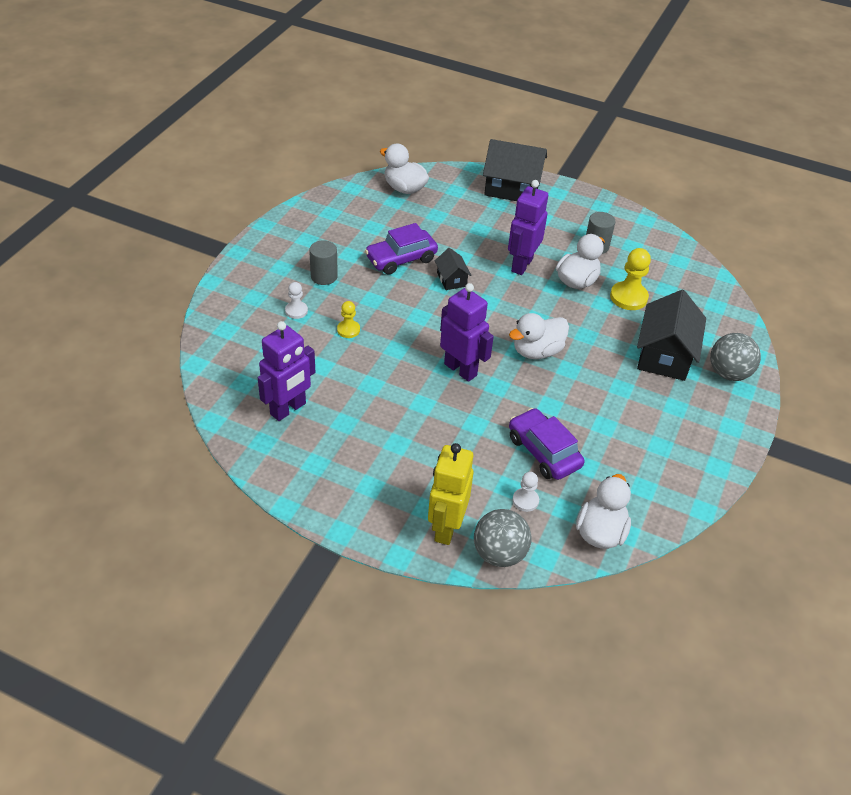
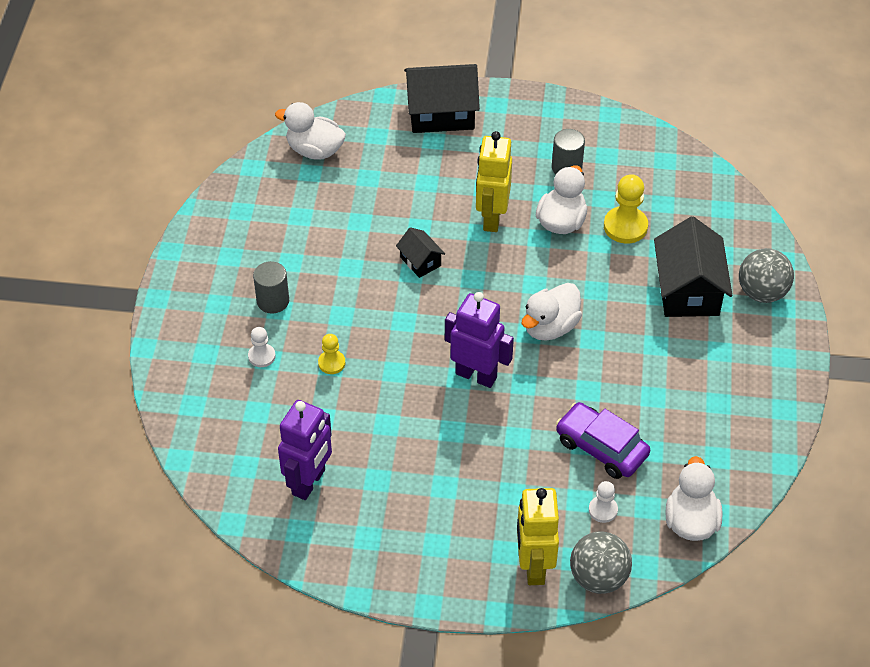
camera: 15 degrees left, 5 degrees up
purple car [365,223,438,275] -> none
purple robot [508,180,548,275] -> yellow robot [476,131,512,232]

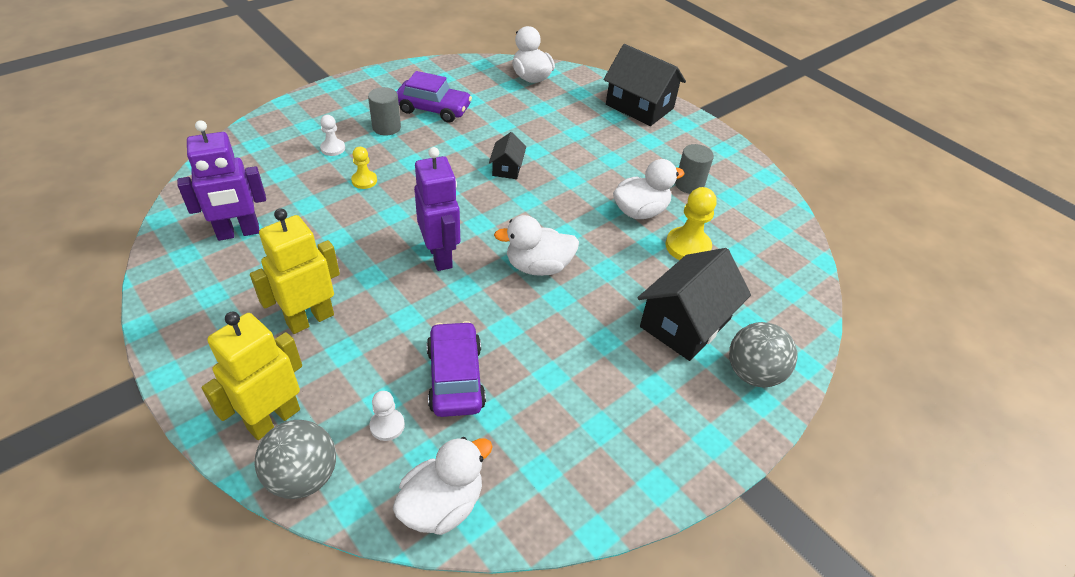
camera: 40 degrees right, 5 degrees down
yellow robot [476,131,512,232] -> yellow robot moved to [250,208,340,334]
none -> purple car [396,71,472,123]

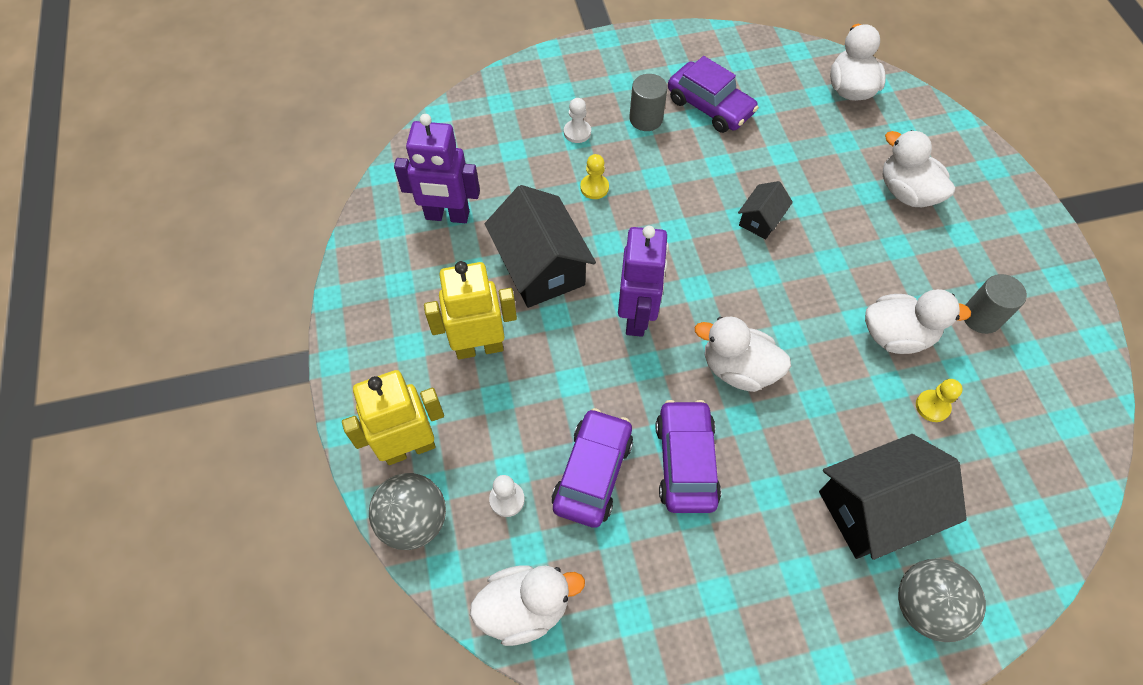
camera: 30 degrees right, 15 degrees up
black house [604,44,686,126] -> black house moved to [485,185,596,308]
yellow pawn [666,187,717,260] -> yellow pawn [916,379,963,422], size x0.58
none -> purple car [656,400,721,513]
none -> white duck [882,130,955,207]

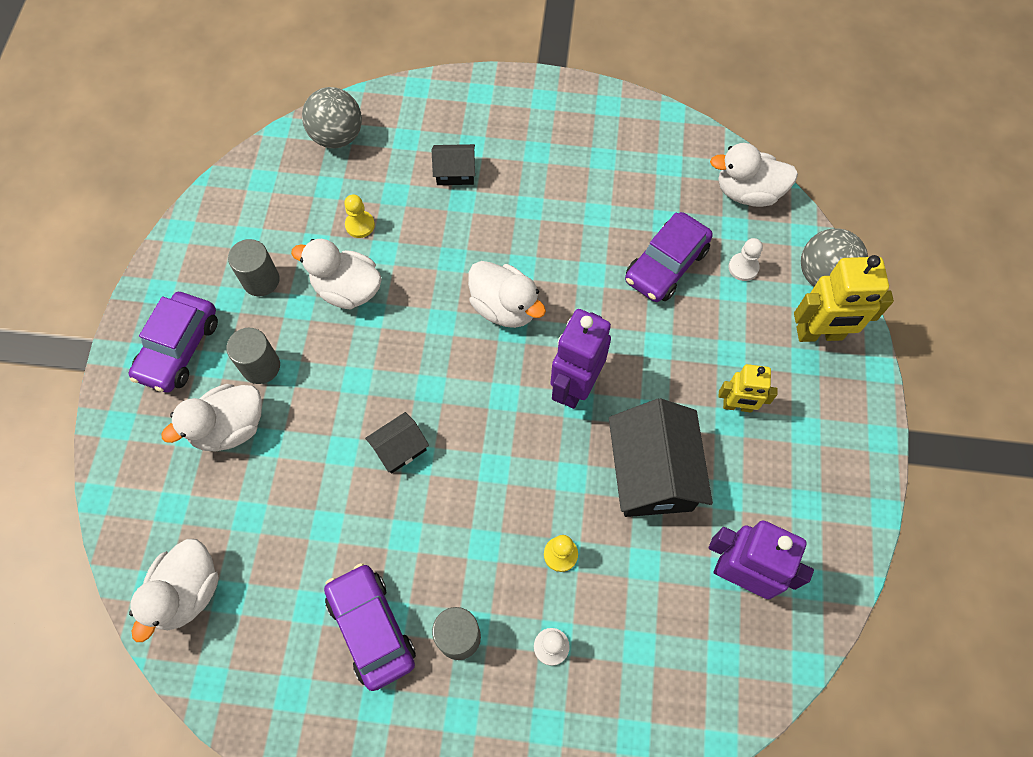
camera: 160 degrees left, 5 degrees up
yellow robot [424,261,517,359] -> yellow robot [719,364,778,413], size x0.62
purple car [656,400,721,513] -> purple car moved to [129,292,218,393]
black house [819,434,967,560] -> black house [432,144,475,185], size x0.50
white duck [882,130,955,207] -> white duck turned 75 degrees clockwise [161,384,262,451]
grey ball [898,559,986,642] -> grey ball moved to [302,87,362,148]
none -> grey cylinder [226,328,280,384]

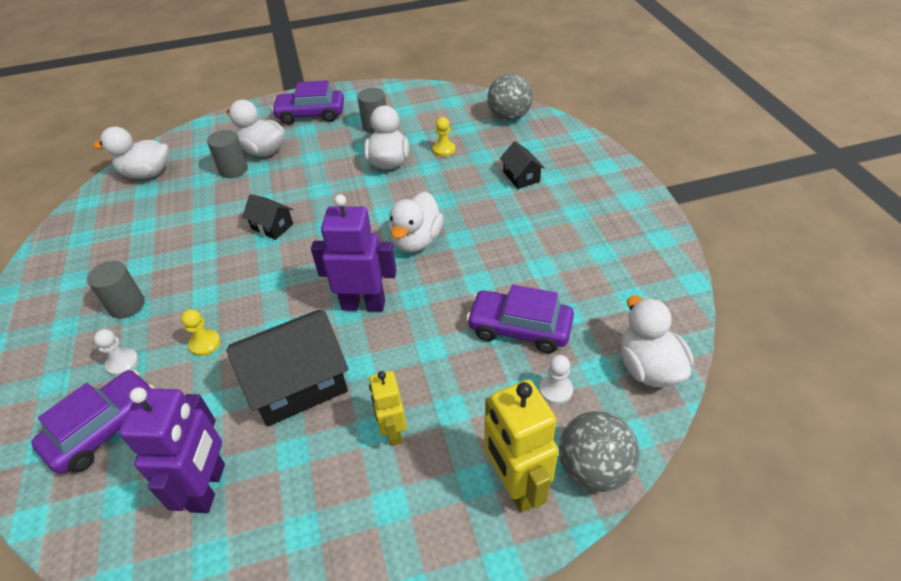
camera: 70 degrees right, 20 degrees down
grey cylinder [226,328,280,384] -> grey cylinder moved to [207,130,248,178]
purple car [324,563,416,691] -> purple car moved to [31,370,155,474]

